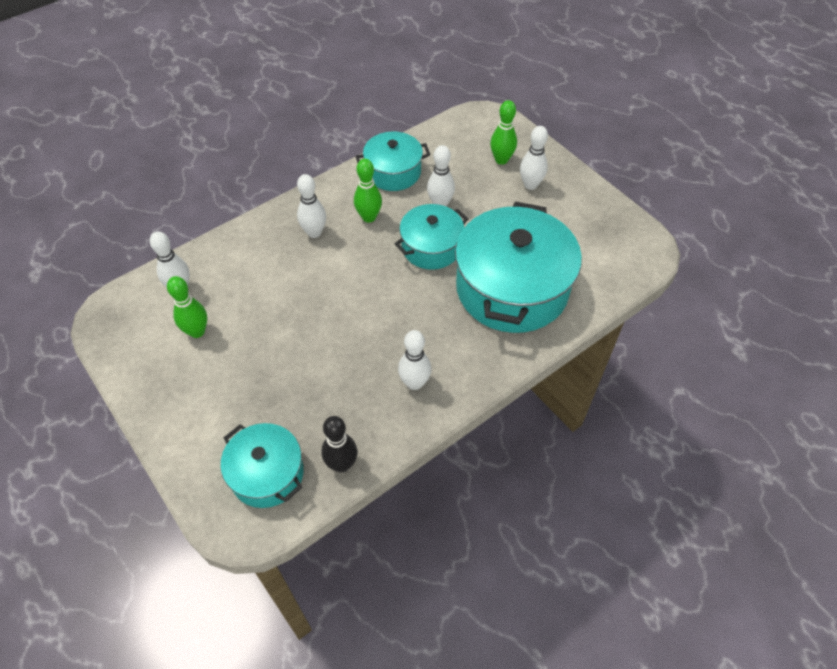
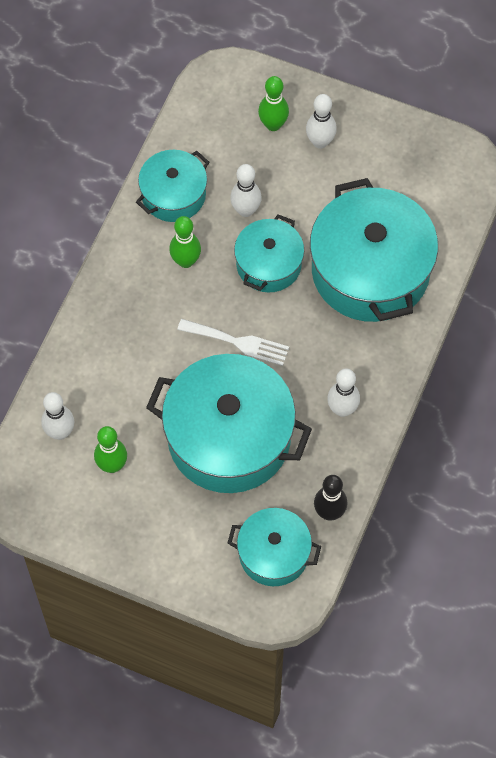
camera: 30 degrees left, 10 degrees up
white bowling pin [297,174,326,238] -> none
none -> turquoise pot [146,354,312,493]
none -> white fork [177,319,289,366]

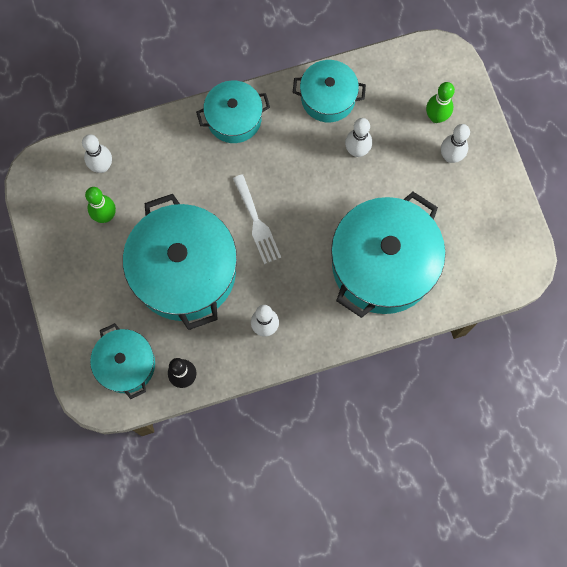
camera: 50 degrees right, 10 degrees up
green bowling pin [169,216,201,268] -> none
turquoise pot [234,214,304,293] -> turquoise pot moved to [196,81,270,143]

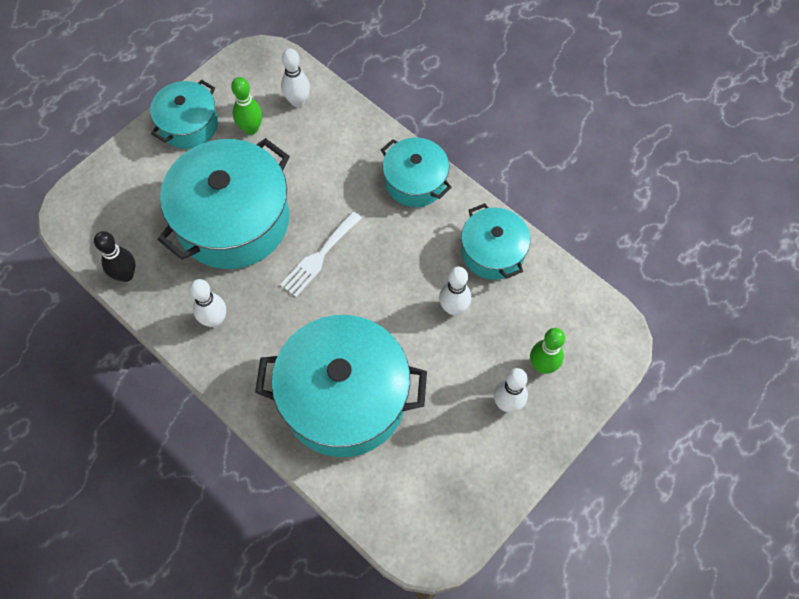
camera: 60 degrees right, 10 degrees down
turquoise pot [90,323,155,399] -> turquoise pot moved to [150,80,218,149]

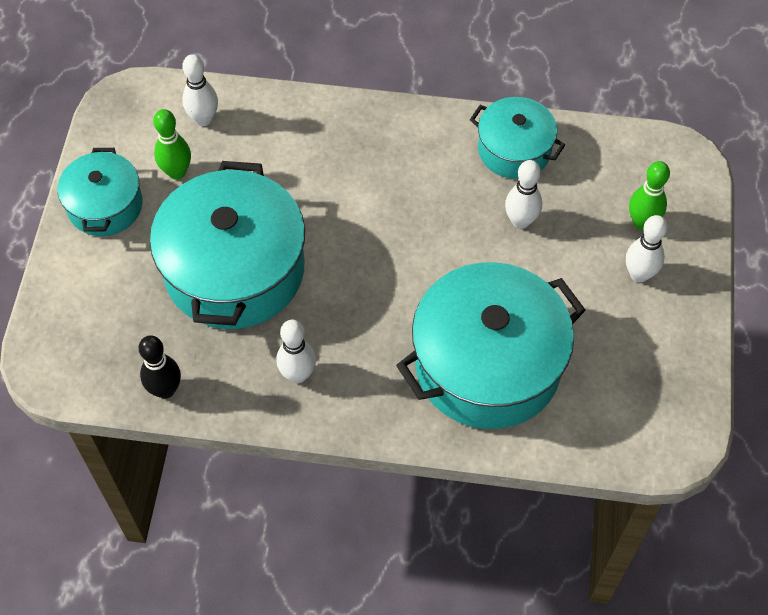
camera: 35 degrees left, 5 degrees down
white fork [280,211,362,297] -> none
turquoise pot [381,138,452,207] -> none

